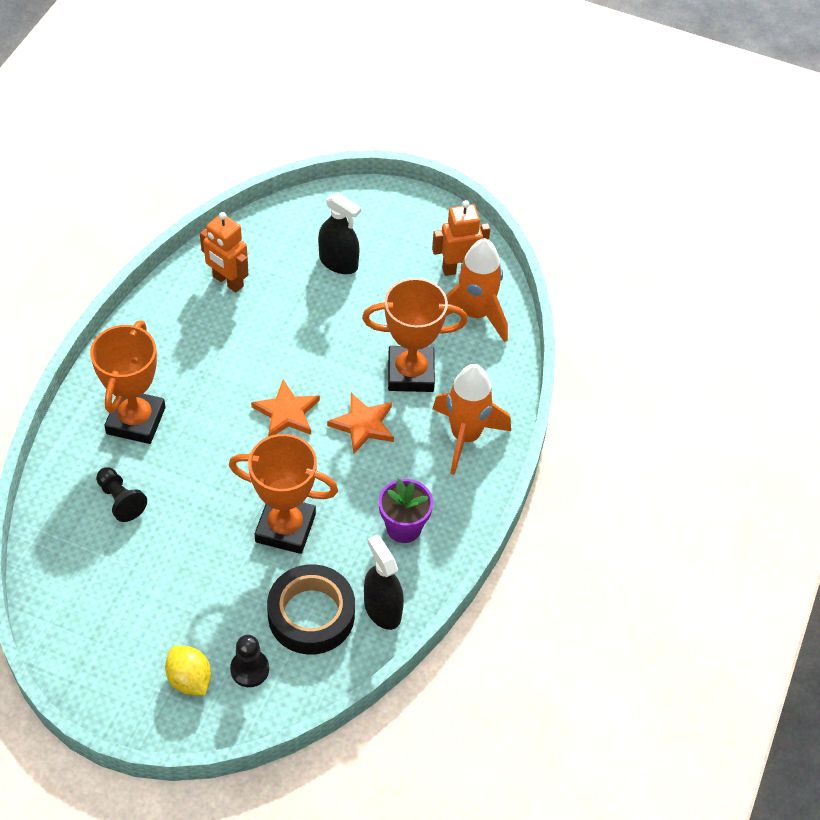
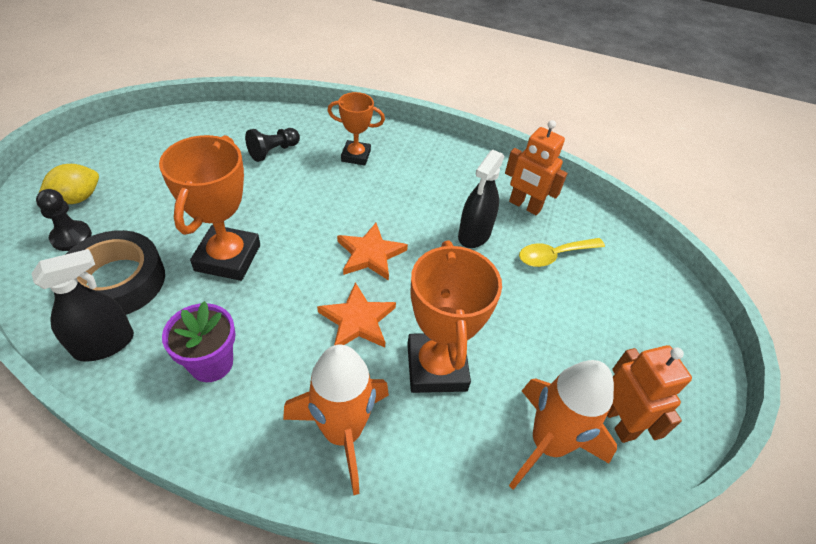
camera: 85 degrees right, 5 degrees down
orange trophy [90,320,165,444] -> orange trophy [327,92,385,166], size x0.60
orange robot [200,212,249,293] -> orange robot turned 90 degrees counterclockwise [505,120,567,215]
black spray bottle [318,193,361,274] -> black spray bottle moved to [458,150,505,248]
none -> yellow spoon [519,238,605,267]

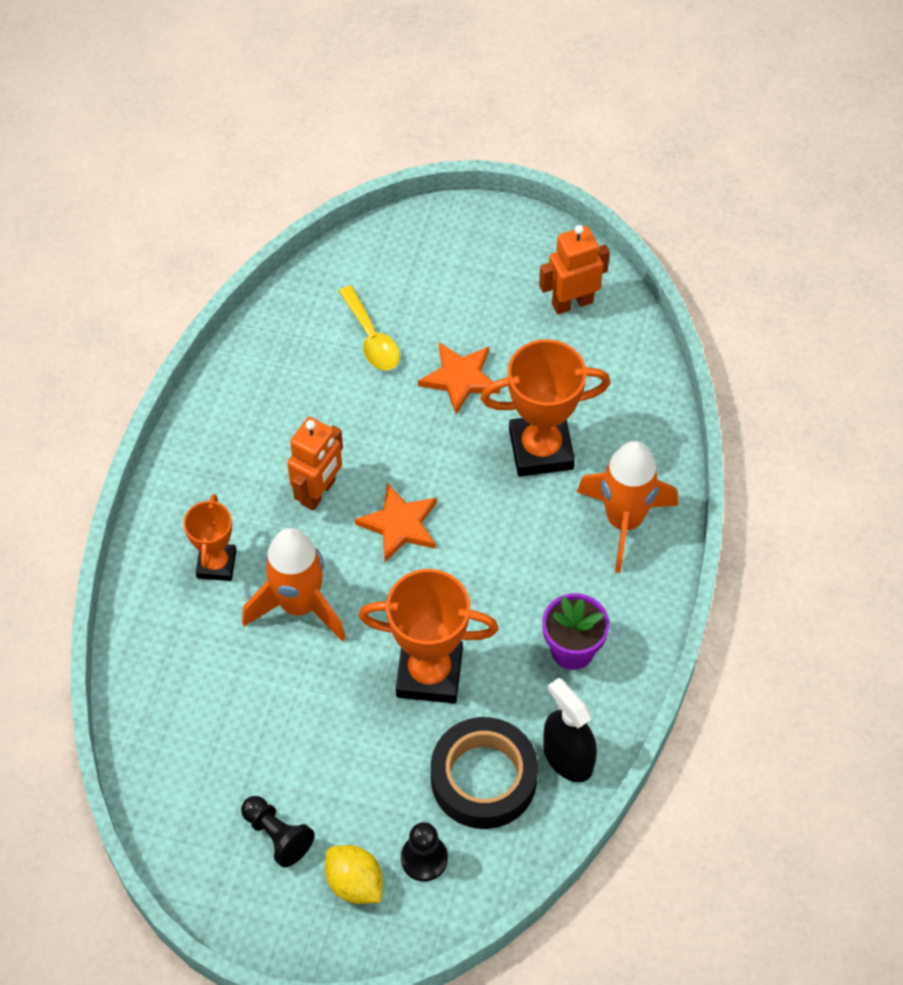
camera: 90 degrees left, 10 degrees up
black pawn [245,128,300,162] -> black pawn moved to [241,796,315,867]
orange star [317,282,396,347] -> orange star moved to [418,342,500,414]
black spray bottle [458,150,505,248] -> none
orange robot [505,120,567,215] -> orange robot moved to [287,417,343,511]
orange rocket [509,360,617,490] -> orange rocket moved to [242,528,346,642]

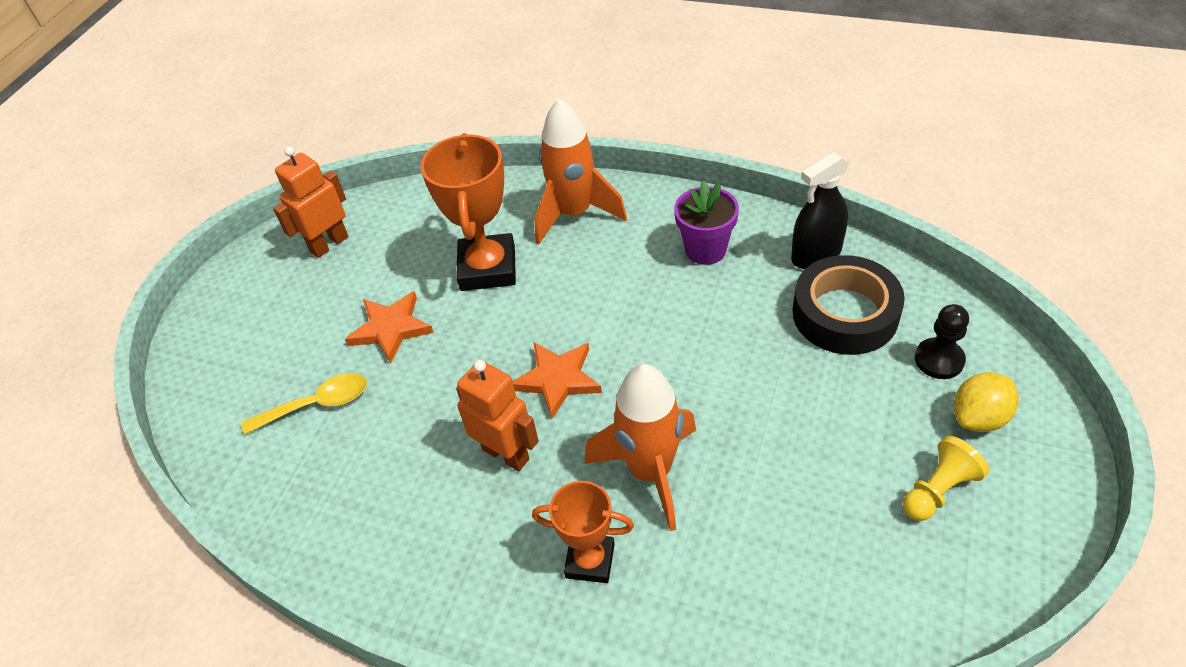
camera: 80 degrees left, 10 degrees down
black pawn [241,796,315,867] -> yellow pawn [903,436,989,521]
orange trophy [359,569,498,704] -> none
orange robot [539,225,610,314] -> orange robot turned 60 degrees clockwise [273,147,348,258]

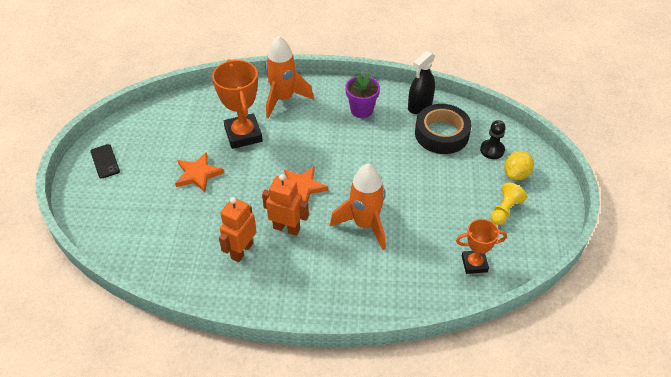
camera: 20 degrees left, 0 degrees up
yellow spoon [242,373,367,435] -> none
orange robot [273,147,348,258] -> orange robot moved to [219,197,257,262]
orange trophy [532,481,634,583] -> orange trophy moved to [456,219,507,274]
none -> black phone [91,144,120,179]

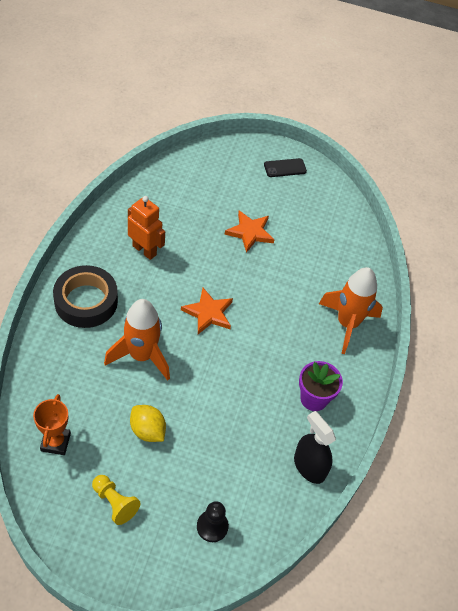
camera: 95 degrees right, 5 degrees up
orange trophy [212,59,263,149] -> none
orange robot [262,174,309,236] -> none
black tape [415,104,472,154] -> black tape moved to [53,265,118,328]
yellow lemon [504,151,534,181] -> yellow lemon moved to [130,405,166,442]

